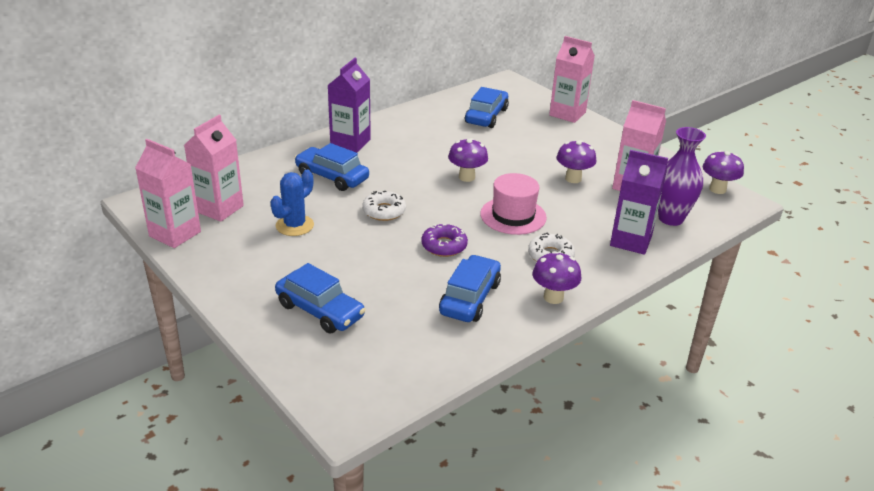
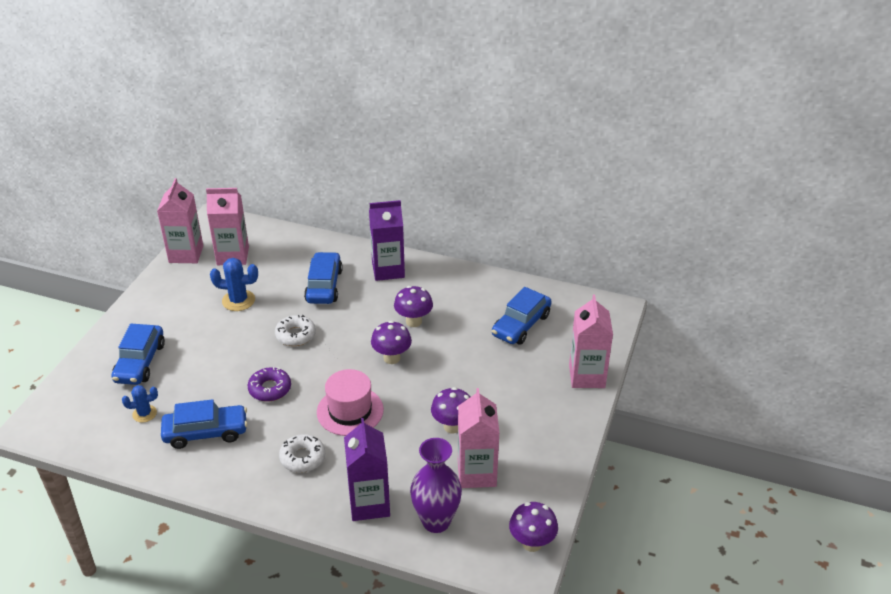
camera: 60 degrees right, 5 degrees up
blue car [465,87,509,128] -> blue car turned 135 degrees clockwise [492,287,552,345]
purple mushroom [532,251,581,304] -> purple mushroom moved to [394,286,433,327]
none -> blue cactus [122,385,158,423]

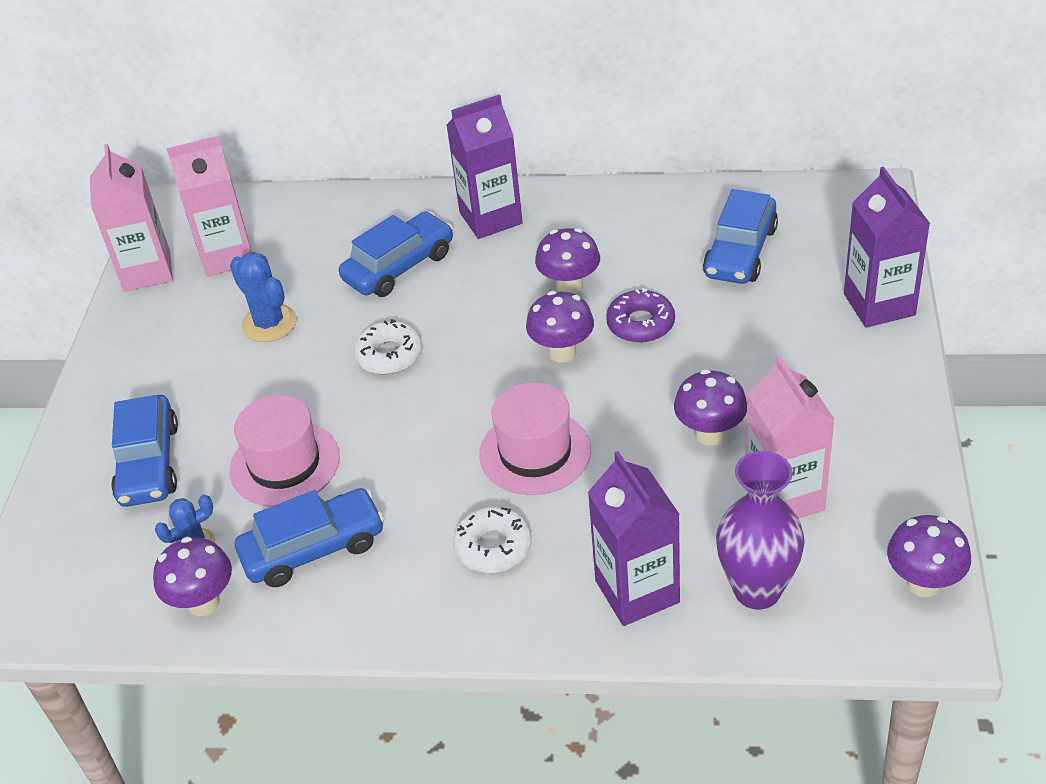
camera: 10 degrees left, 5 degrees up
blue cactus [210,258,258,311] -> blue cactus turned 60 degrees clockwise [230,252,297,342]
purple donut [248,367,291,402] -> purple donut moved to [606,288,675,343]
blue car [304,252,343,304] -> blue car turned 60 degrees clockwise [339,212,453,297]
pink carton [569,295,613,388] -> purple carton [844,167,930,328]
none -> purple mushroom [153,537,232,616]
none -> pink hat [229,395,340,507]

